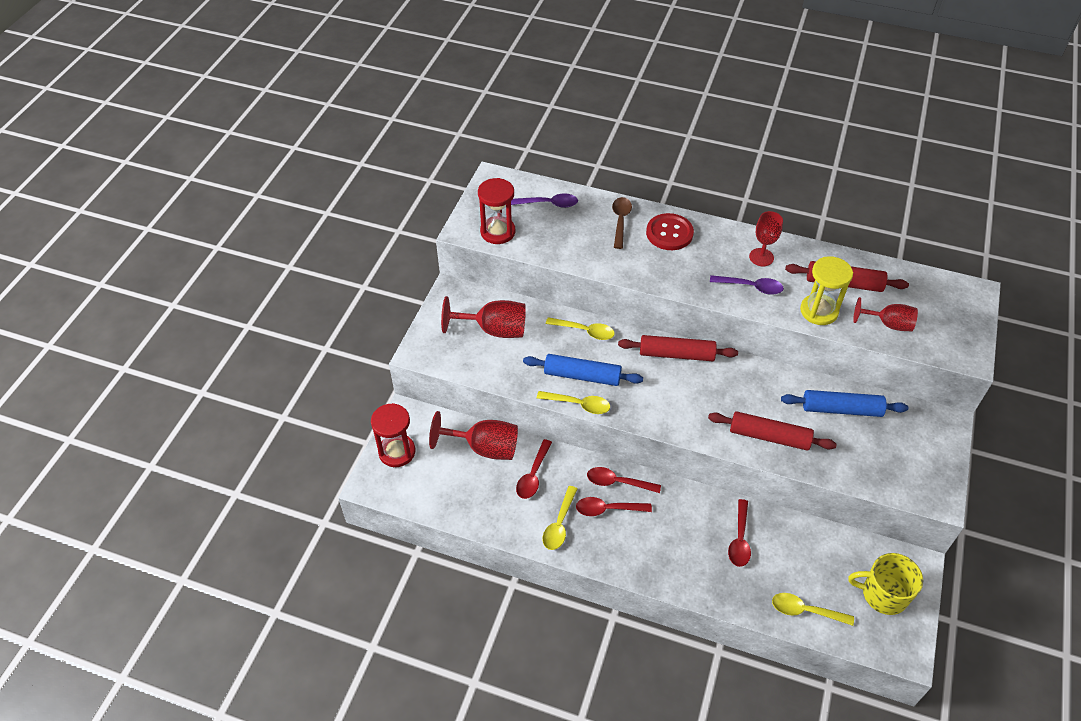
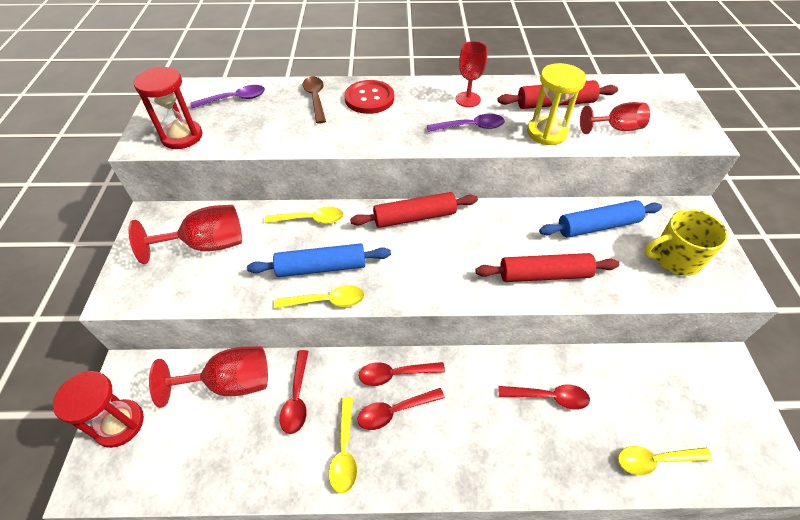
camera: 20 degrees left, 0 degrees up
red spoon [728,499,751,567] -> red spoon turned 75 degrees counterclockwise [499,385,590,410]
yellow mug [849,553,923,615] -> yellow mug moved to [644,209,728,276]

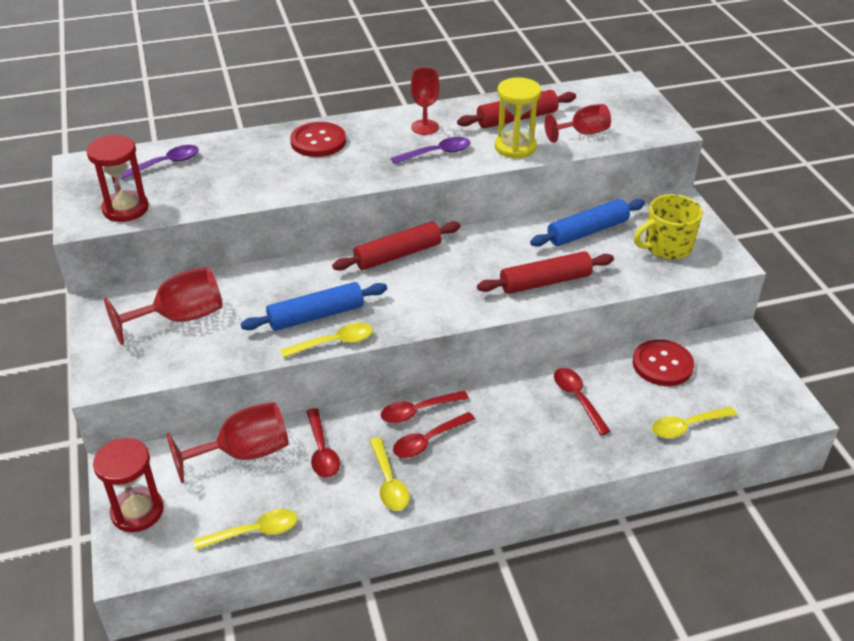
camera: 15 degrees left, 10 degrees down
yellow spoon [264,207,344,224] -> yellow spoon moved to [194,509,298,550]
brown spoon [303,76,326,124] -> none
red spoon [499,385,590,410] -> red spoon turned 105 degrees counterclockwise [554,368,611,435]
none -> red button [633,339,694,386]

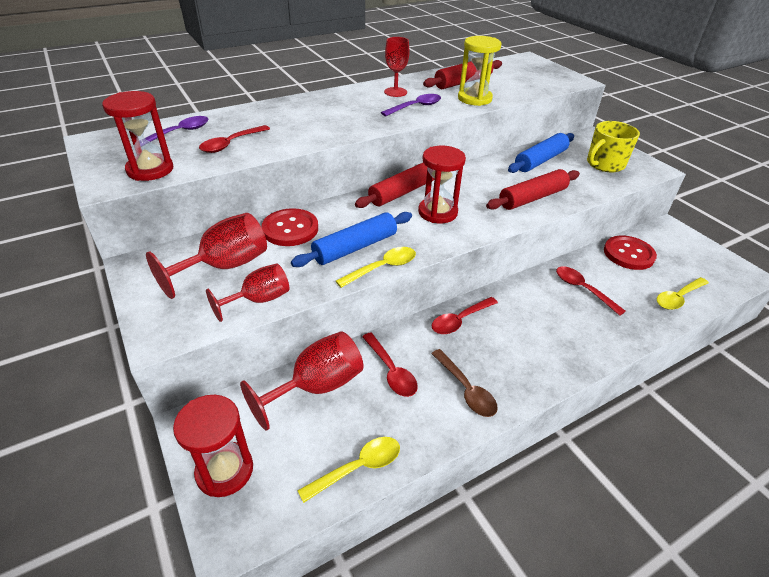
camera: 15 degrees left, 0 degrees up
red button [290,122,346,157] -> red button moved to [262,208,318,246]
yellow spoon [370,437,410,511] -> brown spoon [431,349,498,417]
red spoon [393,412,475,458] -> red spoon moved to [199,125,270,153]
red goblet [544,104,611,143] -> red goblet moved to [206,263,289,322]
none -> red hourglass [418,146,466,223]

